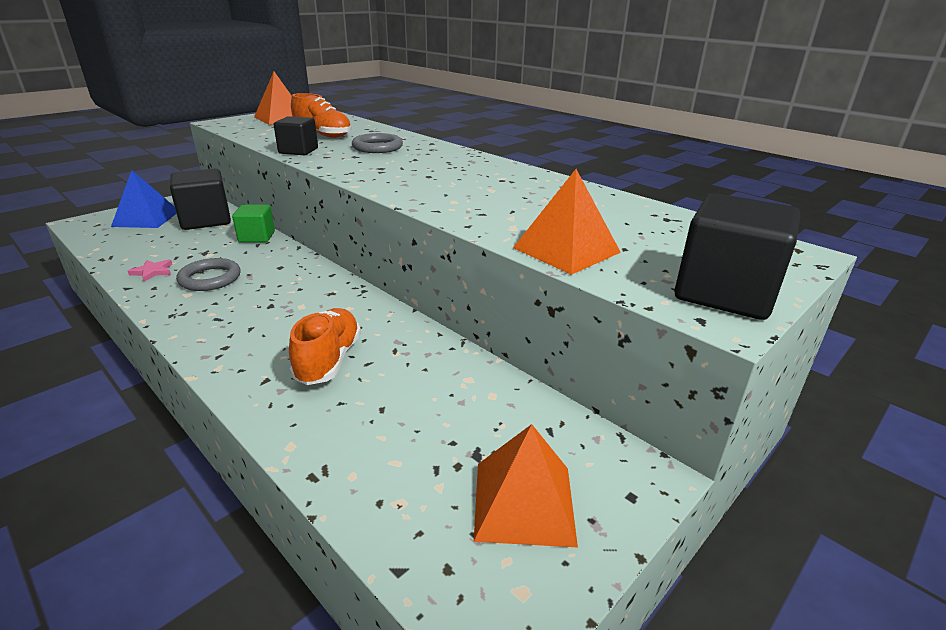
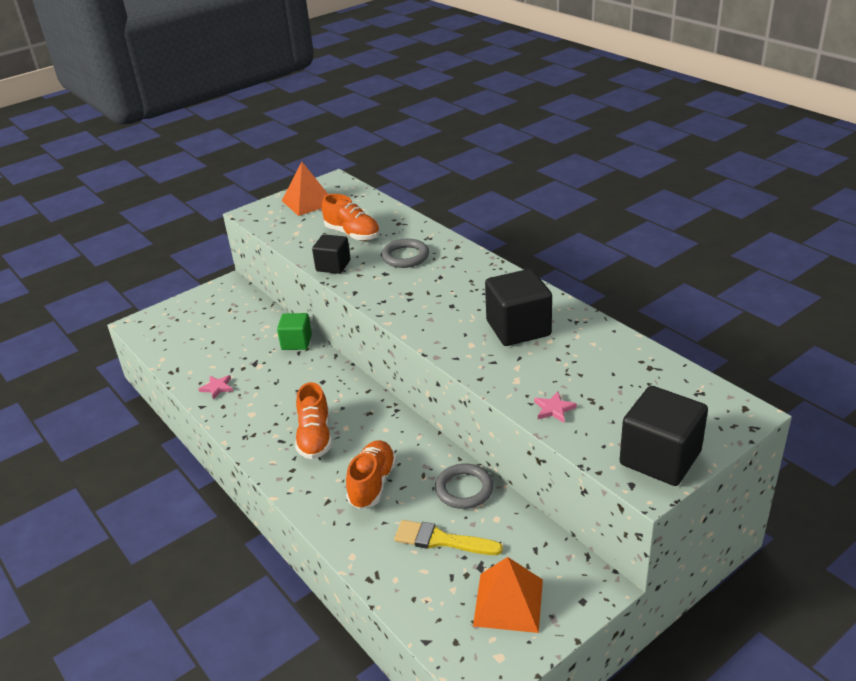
camera: 10 degrees right, 5 degrees up
blue pyramid [111,170,177,228] -> none
black cube [170,169,231,230] -> black cube moved to [485,269,552,346]
grey ring [176,258,241,291] -> grey ring moved to [435,464,493,509]
orange pyramid [513,169,621,275] -> pink star [534,392,577,423]
none -> orange shoe [295,382,332,459]
none -> yellow brush [394,520,503,555]

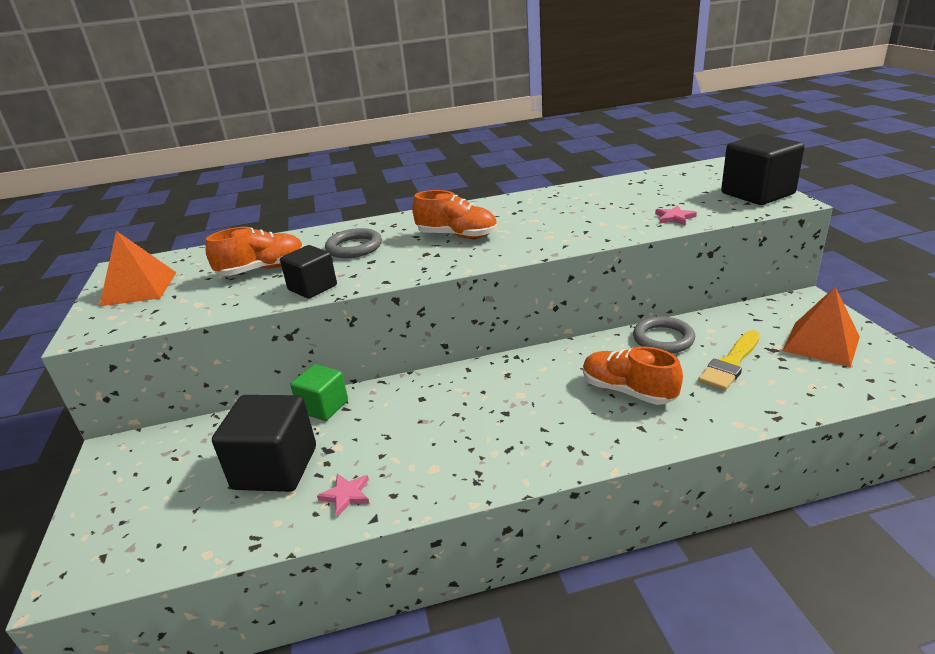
camera: 65 degrees left, 5 degrees down
orange shoe [295,382,332,459] -> orange shoe moved to [412,190,497,239]
black cube [485,269,552,346] -> black cube moved to [212,395,316,492]

